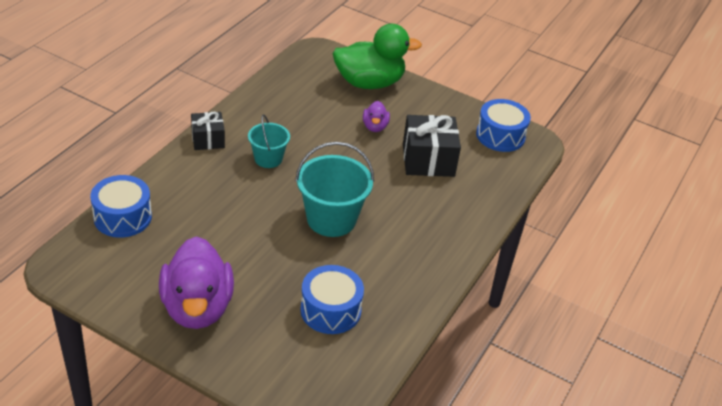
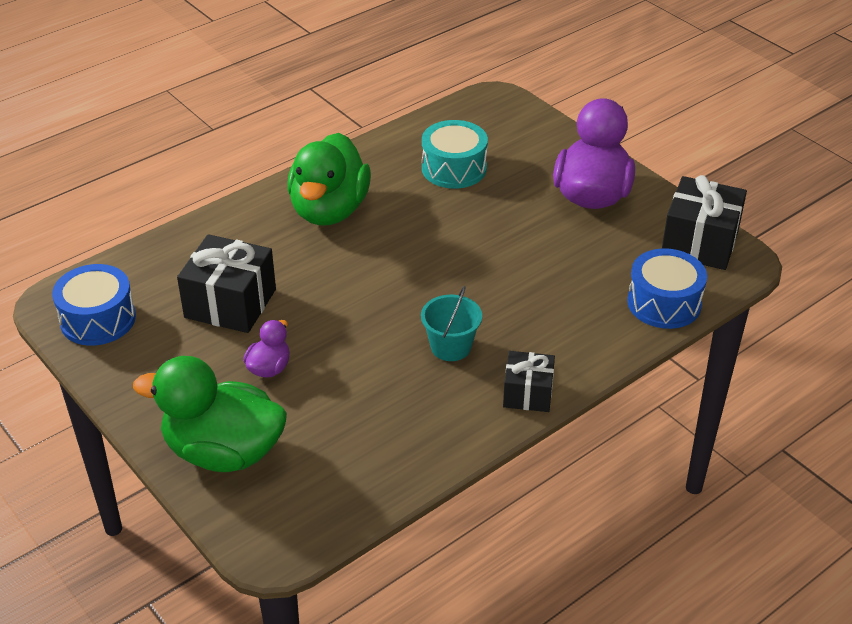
camera: 155 degrees left, 0 degrees up
turquoise bucket [295,142,374,237] -> none
blue drum [300,265,364,334] -> turquoise drum [422,120,488,188]
none -> green duck [287,133,371,226]
none -> black gift [662,175,747,270]

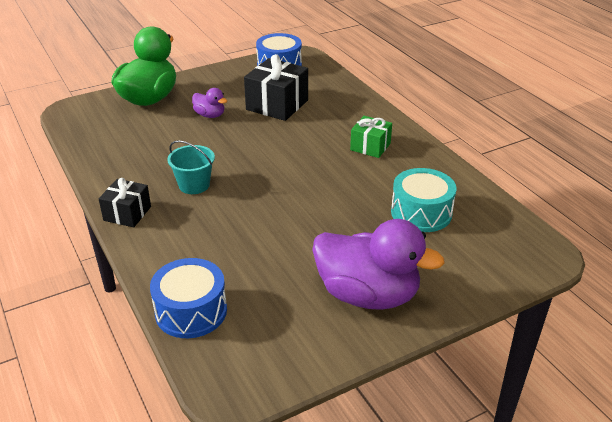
camera: 100 degrees right, 5 degrees down
green duck [287,133,371,226] -> green gift [350,116,392,158]
black gift [662,175,747,270] -> none

